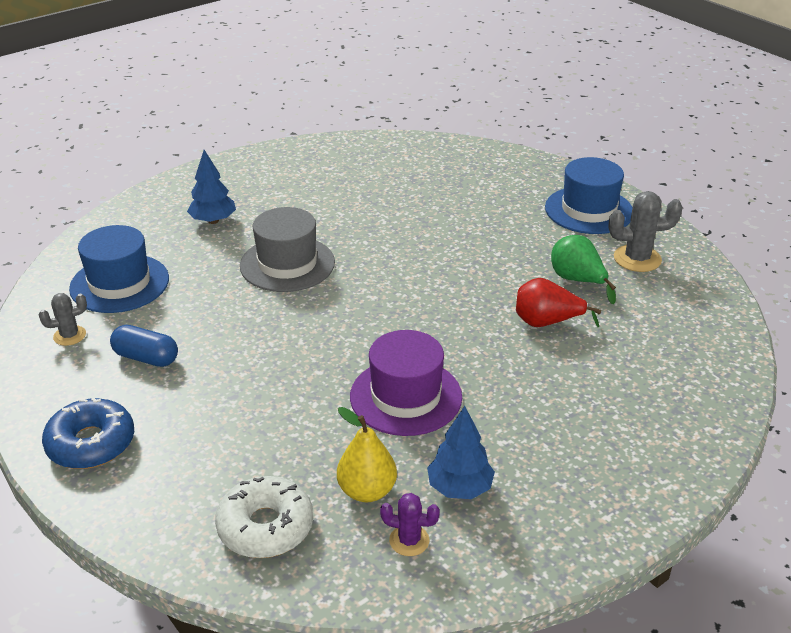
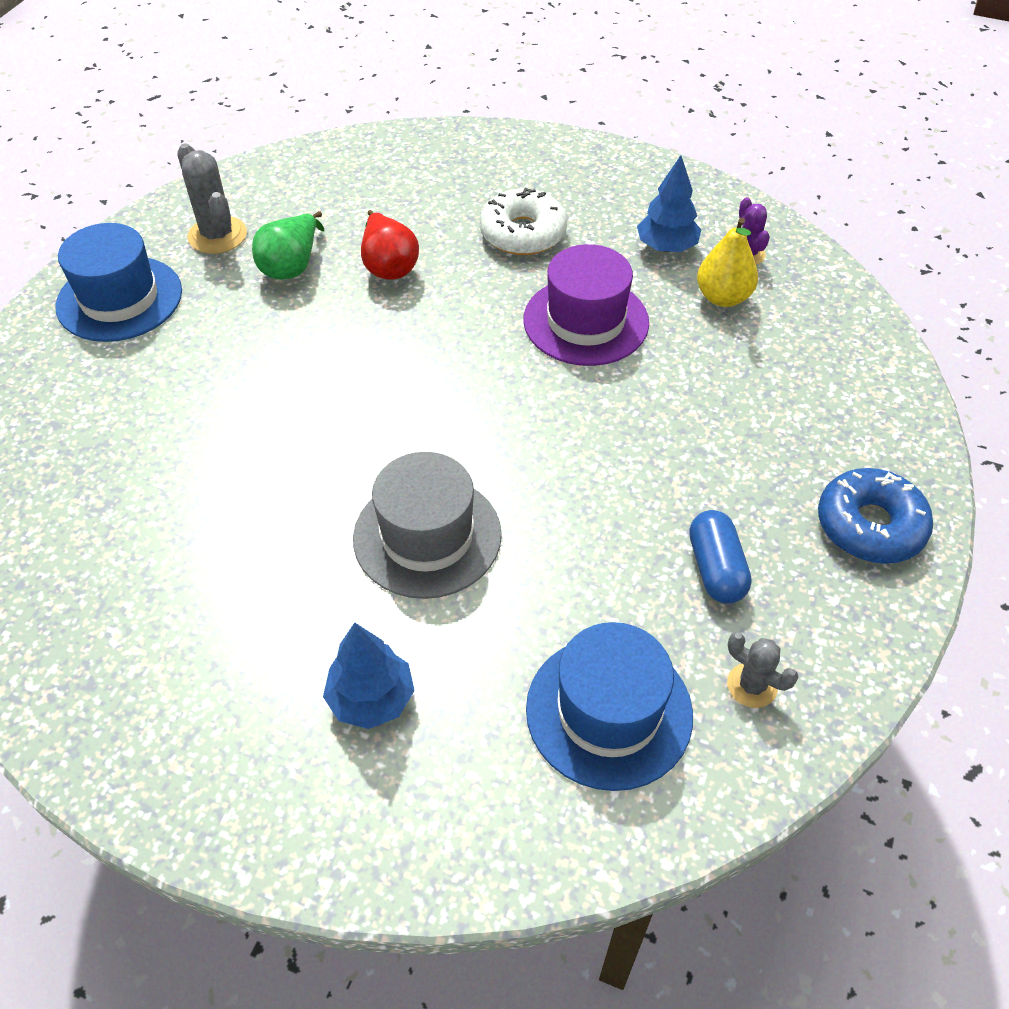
camera: 120 degrees left, 15 degrees up
white donut [215,476,313,558] -> white donut moved to [480,188,567,255]

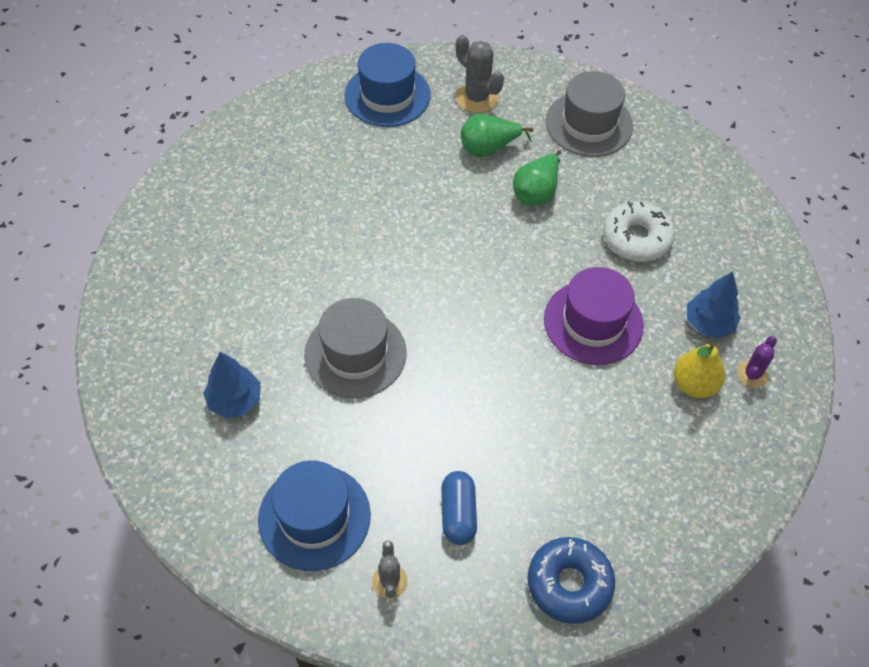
camera: 50 degrees right, 5 degrees up
grey cactus [177,143,247,254] -> grey cactus turned 60 degrees counterclockwise [456,35,504,113]
red pear [361,210,419,280] -> green pear [513,150,561,206]
blue capsule [689,510,752,604] -> blue capsule turned 45 degrees counterclockwise [441,471,477,545]
none -> grey hat [546,71,633,157]

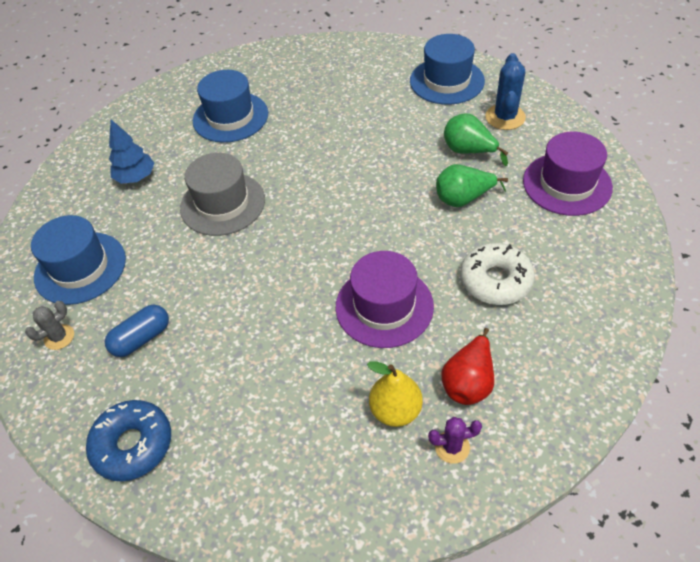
camera: 55 degrees right, 5 degrees down
grey cactus [456,35,504,113] -> blue cactus [485,53,526,130]
grey hat [546,71,633,157] -> purple hat [523,132,613,216]
blue tree [687,271,741,338] -> red pear [441,328,494,405]
none -> blue hat [193,70,268,143]

